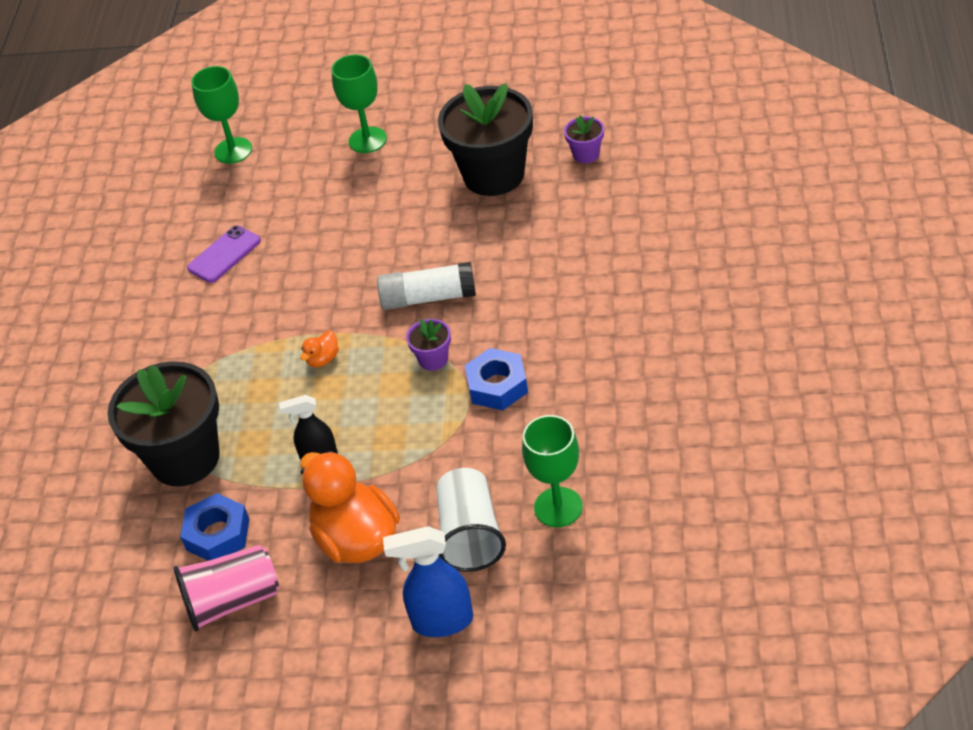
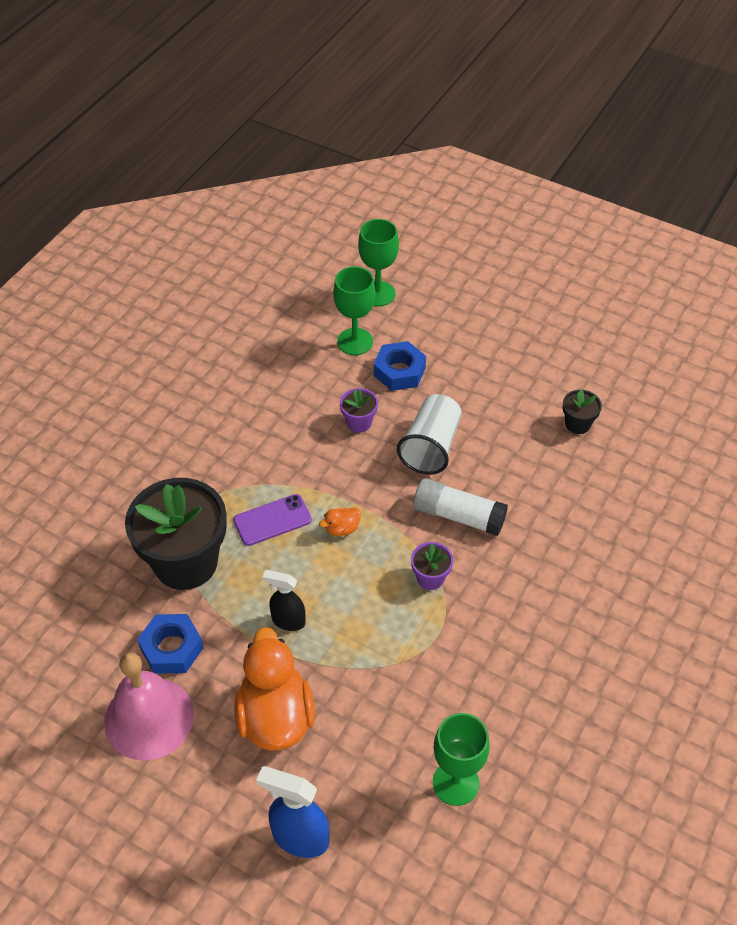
camera: 20 degrees right, 5 degrees up
pink cup [174,545,279,632] -> pink bell [105,652,194,761]
purple phone [187,225,261,283] -> purple phone moved to [233,494,312,546]
green goblet [331,54,387,153] -> green goblet moved to [333,266,376,355]
white cup [436,468,506,572] -> white cup moved to [397,394,462,475]
black flower pot [438,83,533,196] -> black flower pot [563,389,602,434], size x0.43
blue nut [465,348,528,410] -> blue nut moved to [374,341,426,391]
purple flower pot [564,116,604,163] -> purple flower pot moved to [340,388,378,433]

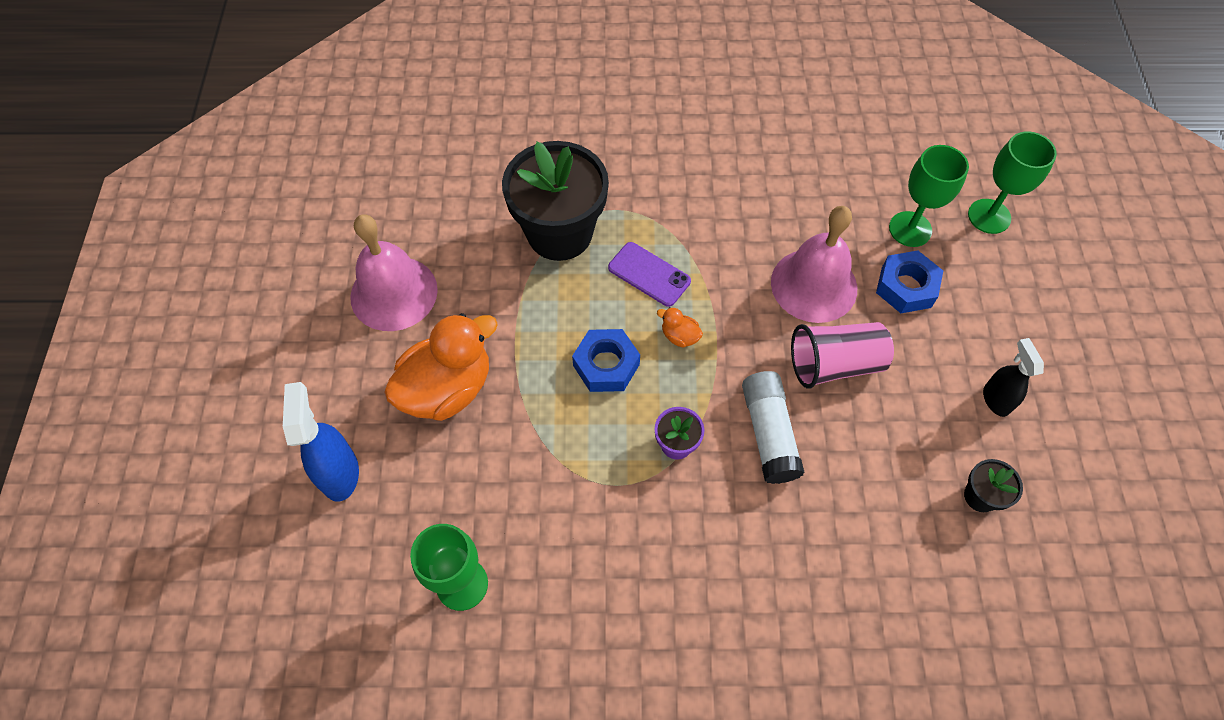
camera: 60 degrees right, 10 degrees up
blue nut [137,614,204,674] -> blue nut moved to [572,329,640,392]
black spray bottle [263,570,306,631] -> black spray bottle moved to [983,338,1044,417]
purple flower pot [340,388,378,433] -> pink bell [771,206,857,323]
white cup [397,394,462,475] -> pink cup [791,322,894,389]

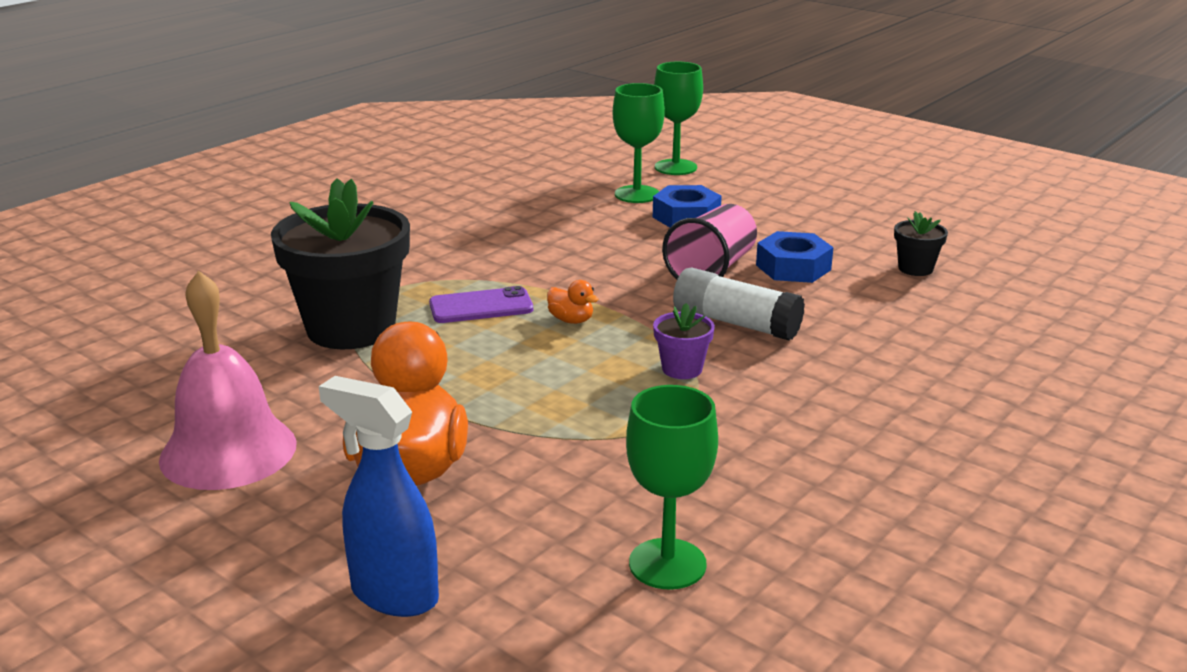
camera: 50 degrees left, 35 degrees down
blue nut [572,329,640,392] -> blue nut moved to [756,231,834,283]
orange duck [657,307,703,347] -> orange duck turned 120 degrees counterclockwise [547,280,599,324]
pink bell [771,206,857,323] -> none
black spray bottle [983,338,1044,417] -> none

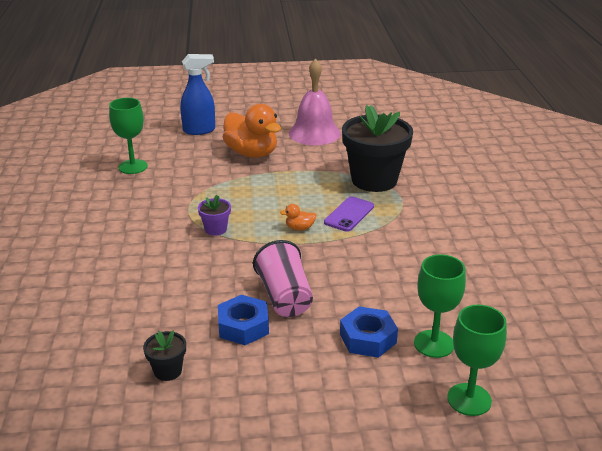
camera: 135 degrees right, 5 degrees up
white glue stick [673,267,805,340] -> none

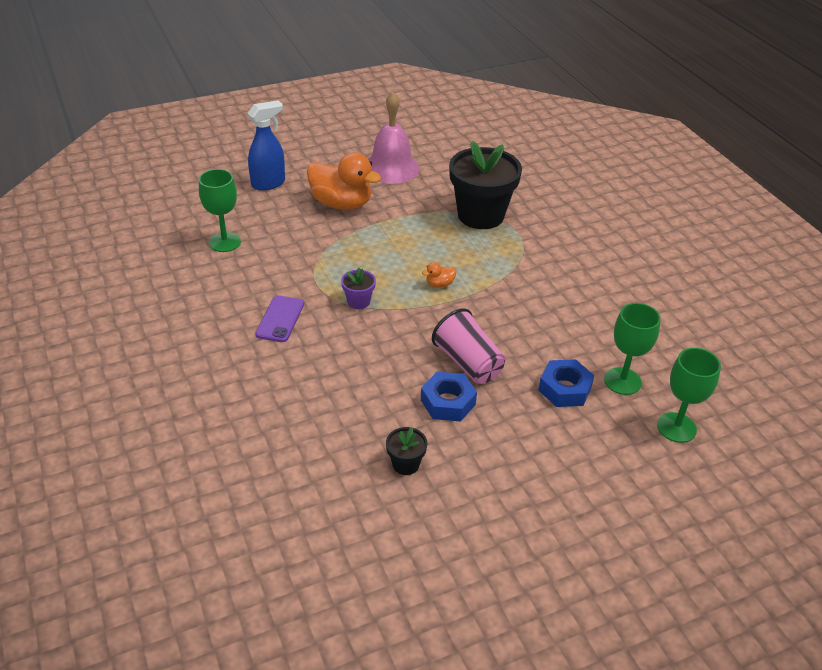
camera: 20 degrees left, 10 degrees up
purple phone [324,197,374,232] -> purple phone moved to [255,295,304,342]

